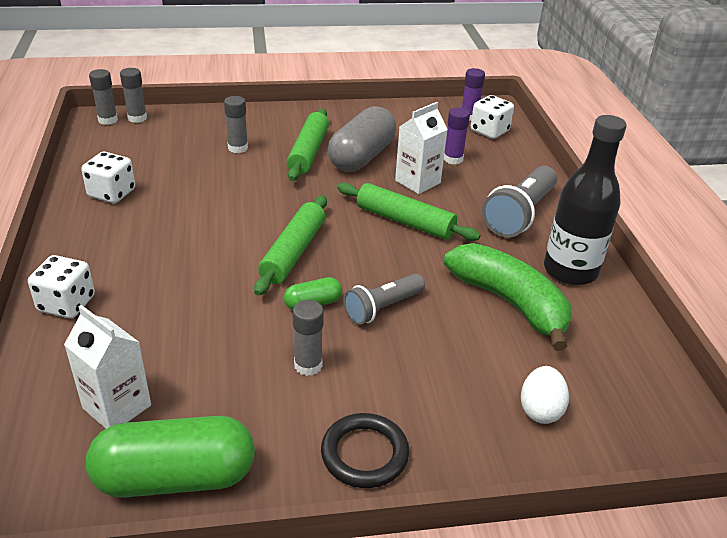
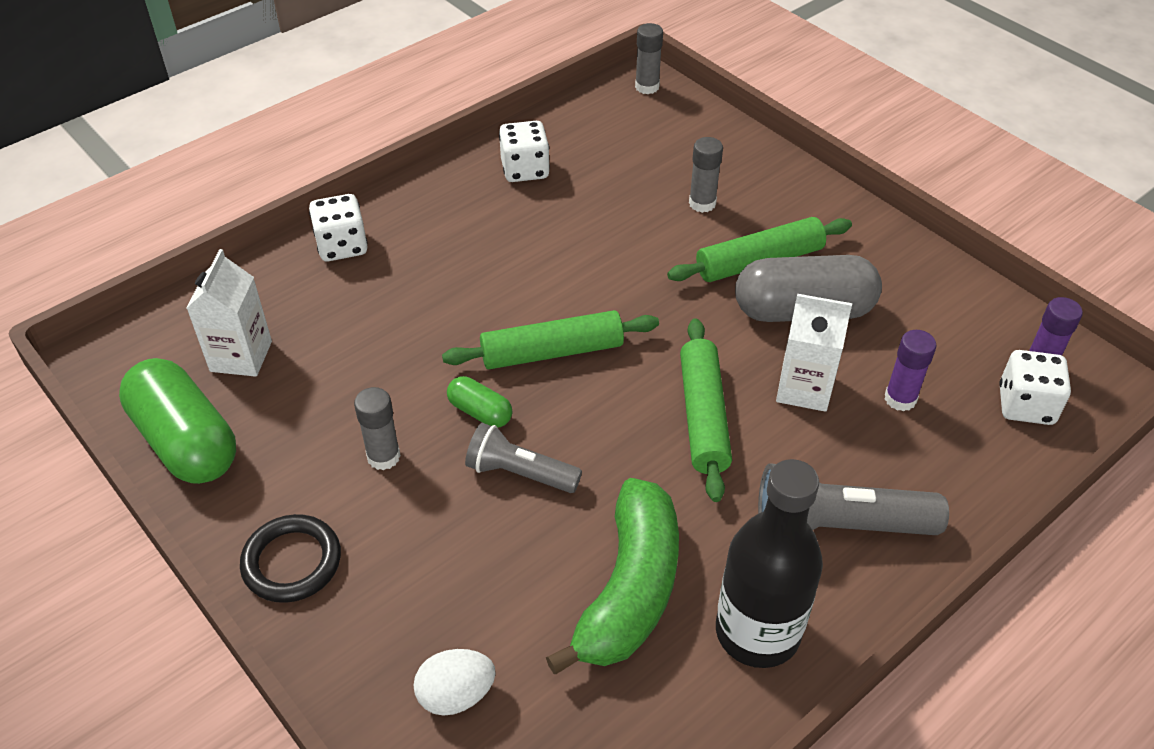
camera: 60 degrees right, 10 degrees up
grey glue stick [120,68,147,123] -> none

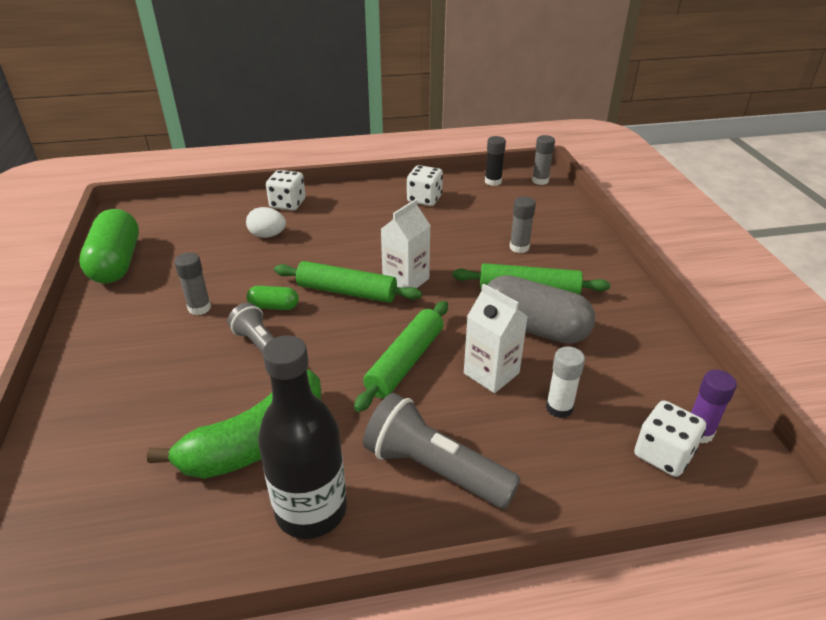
camera: 30 degrees right, 10 degrees down
white carton [187,249,272,377] -> white carton moved to [381,199,431,288]
black ring [240,514,341,603] -> none
white egg [413,649,496,716] -> white egg moved to [246,207,286,238]
green capsule [447,376,513,428] -> green capsule turned 60 degrees counterclockwise [247,286,299,310]
purple glue stick [885,330,936,411] -> white glue stick [546,346,585,418]
none -> black glue stick [485,136,506,186]

